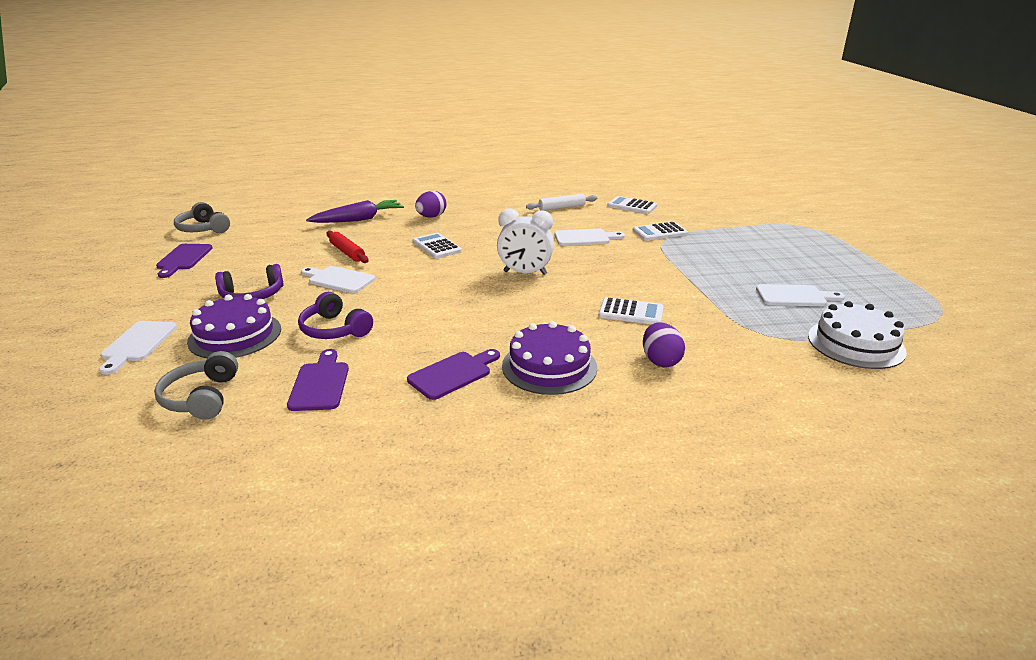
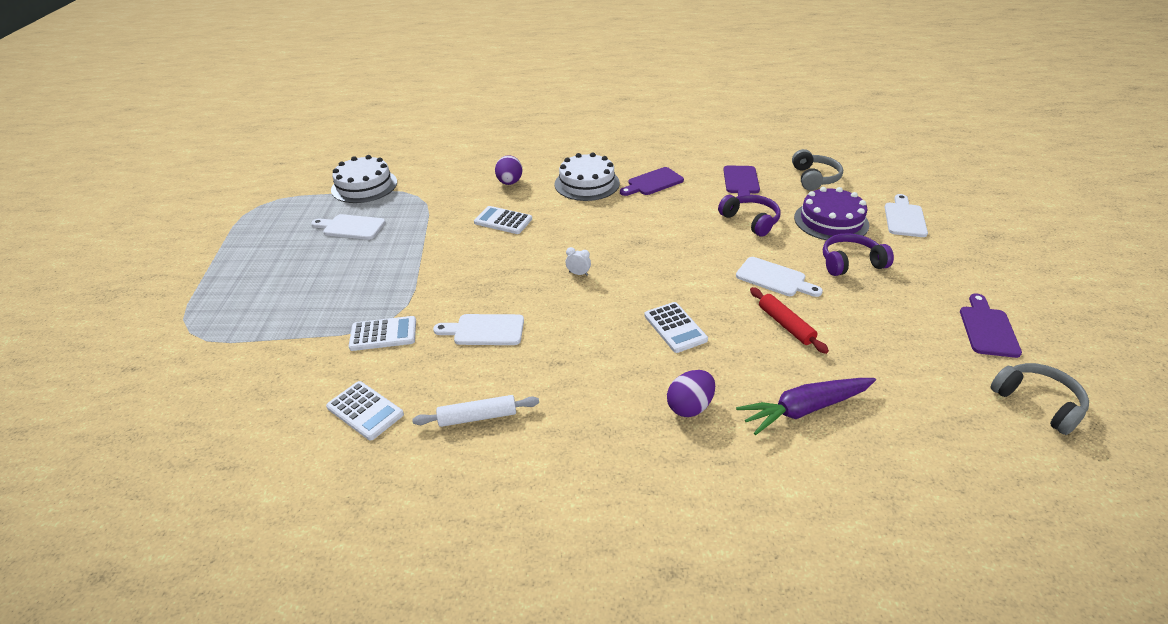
camera: 170 degrees left, 10 degrees up
white clock [497,209,554,275] -> white clock [566,247,591,276], size x0.43
purple cake [502,321,597,395] -> white cake [555,152,620,201]

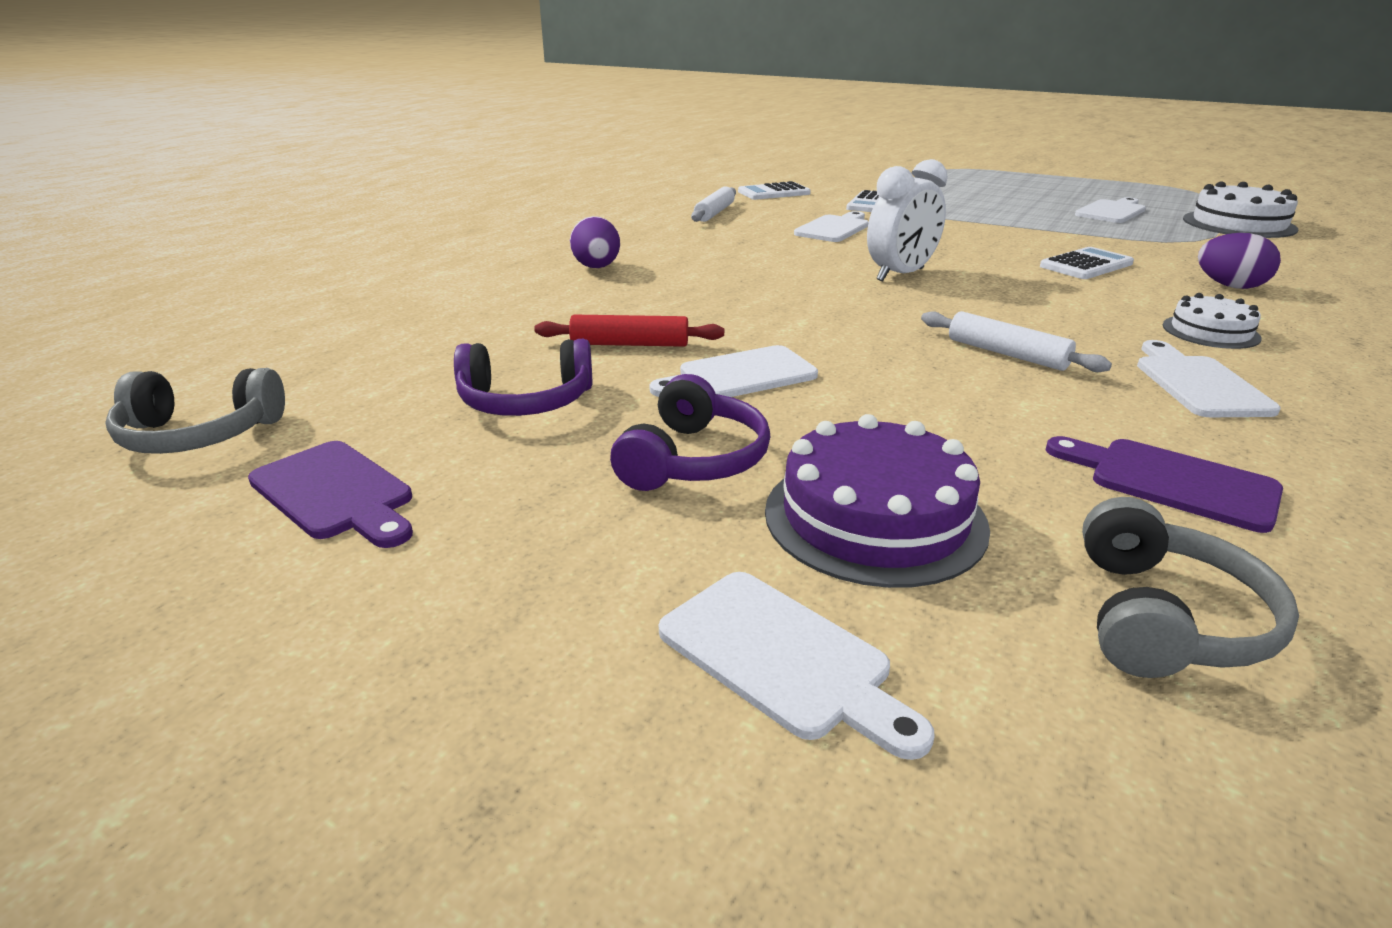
camera: 120 degrees right, 10 degrees down
white cake [555,152,620,201] -> white cake [1163,293,1262,349], size x0.60
white clock [566,247,591,276] -> white clock [867,159,948,281], size x2.32
purple cutting board [620,167,684,196] -> white cutting board [1137,340,1281,417]
white calculator [644,302,708,353] -> none
purple headphones [718,195,781,237] -> purple headphones moved to [454,339,593,416]
purple carrot [736,378,876,435] -> none
grey headphones [792,149,843,190] -> grey headphones turned 105 degrees counterclockwise [1082,497,1299,678]
none -> white rolling pin [921,311,1112,372]

